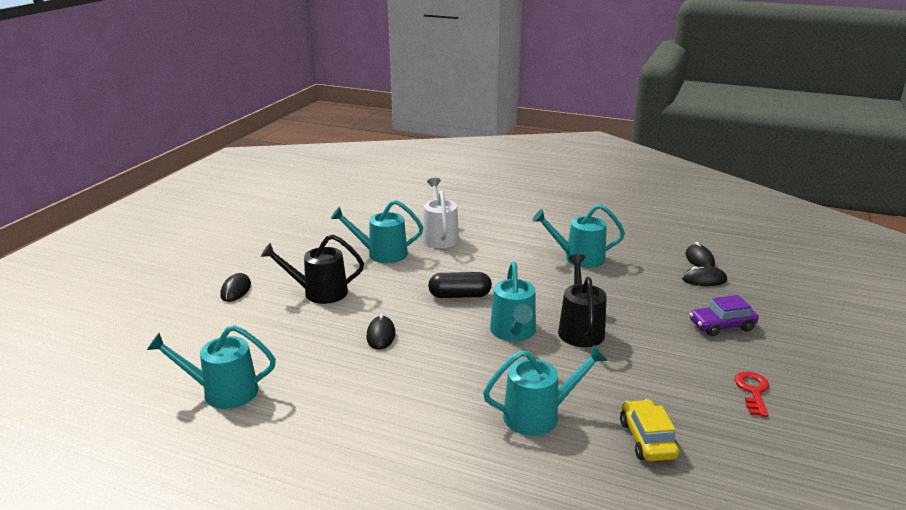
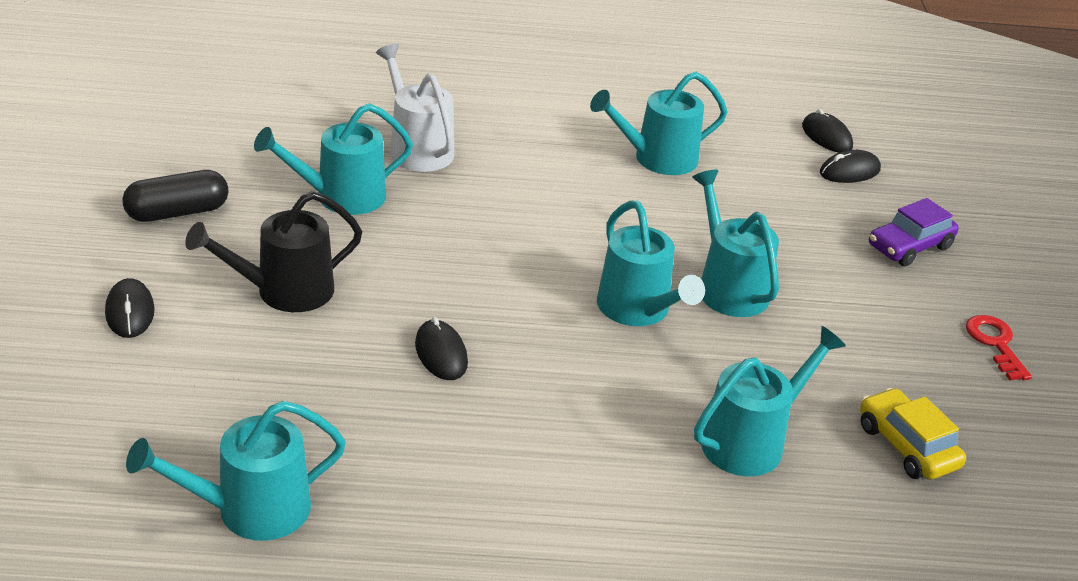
camera: 25 degrees left, 10 degrees up
black capsule [428,272,492,298] -> black capsule moved to [122,170,229,222]
black watering can [558,254,607,347] -> turquoise watering can [692,170,779,317]

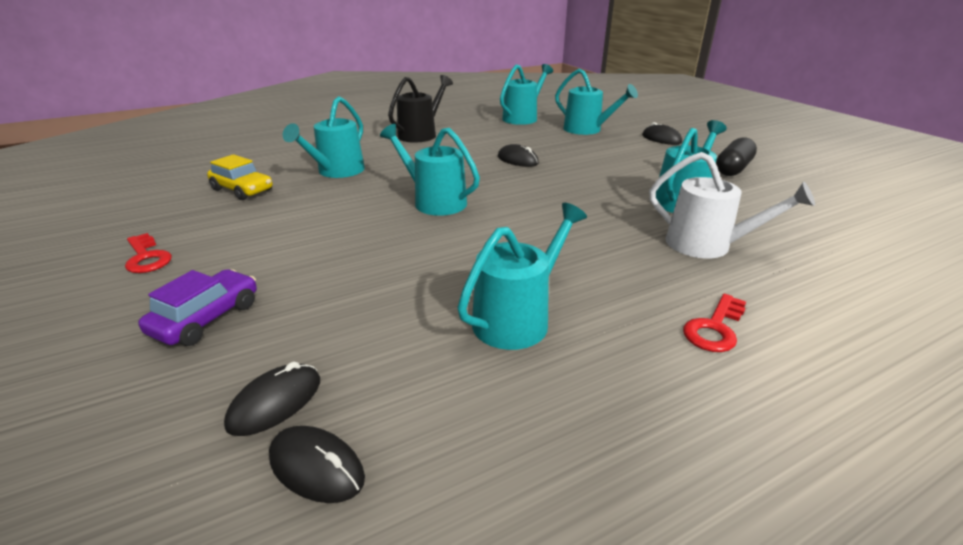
camera: 155 degrees right, 5 degrees down
black watering can [185,191,362,312] -> black watering can moved to [388,75,453,143]
turquoise watering can [692,170,779,317] -> turquoise watering can moved to [555,68,638,135]
none -> red key [683,294,746,352]

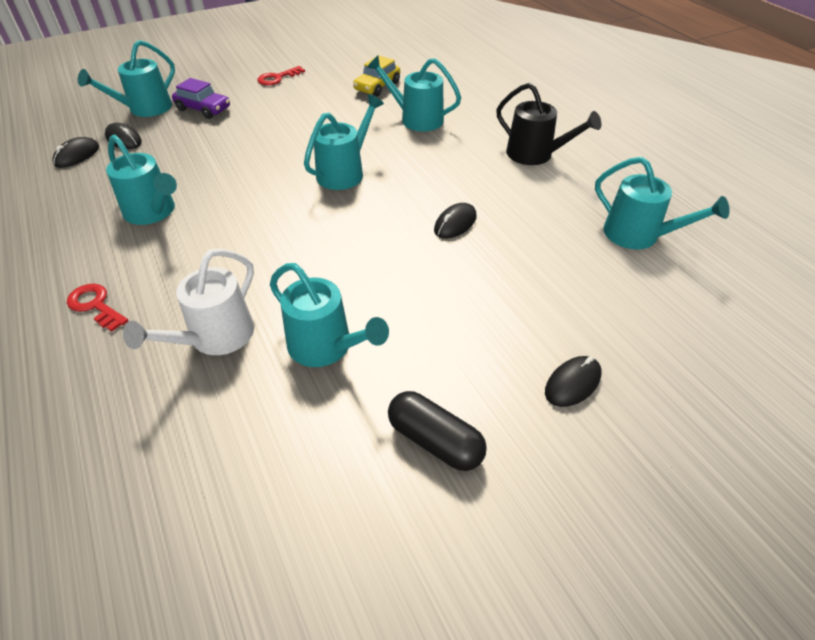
camera: 90 degrees right, 15 degrees up
turquoise watering can [555,68,638,135] -> turquoise watering can moved to [78,40,175,117]

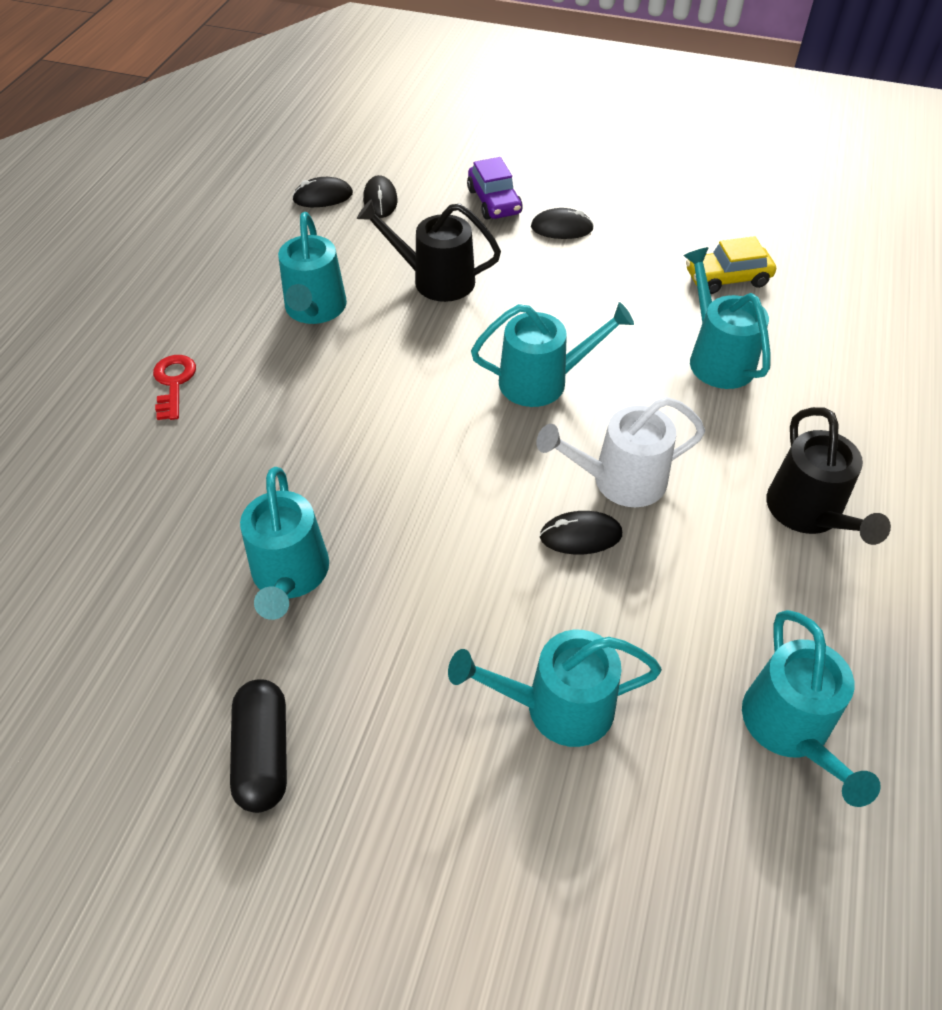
camera: 45 degrees right, 5 degrees up
turquoise watering can [78,40,175,117] -> turquoise watering can moved to [448,630,662,747]
white watering can [123,248,254,355] -> white watering can moved to [537,397,705,507]
red key [257,66,305,86] -> none
black mouse [545,356,602,407] -> black mouse moved to [531,208,594,239]
none -> black watering can [357,199,501,302]

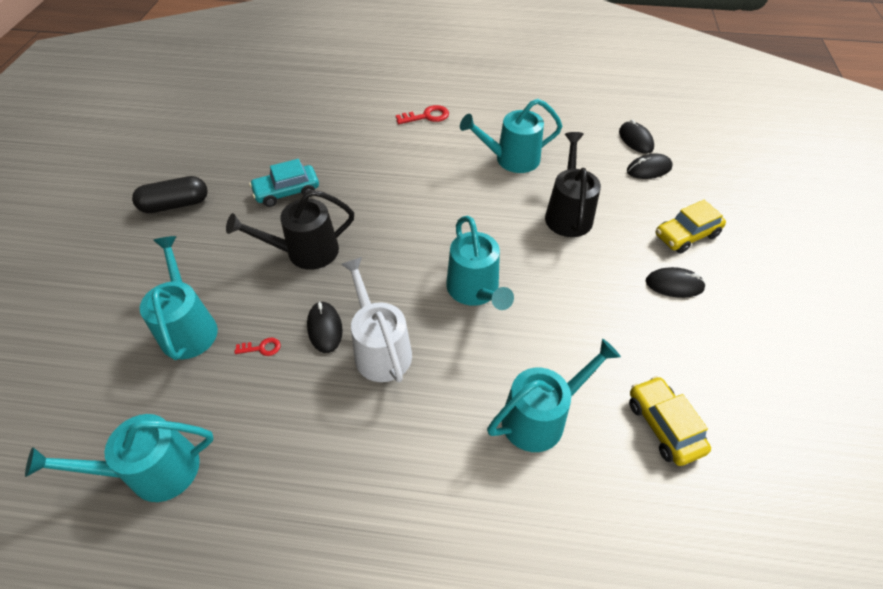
camera: 80 degrees right, 0 degrees up
turquoise watering can [240,467,329,620] -> turquoise car [249,159,319,207]
purple car [467,157,523,219] -> yellow car [656,200,726,253]
black mouse [531,208,594,239] -> black mouse turned 75 degrees counterclockwise [646,267,706,298]
black watering can [766,407,891,545] -> black watering can moved to [226,190,354,270]
none -> red key [235,338,281,356]

